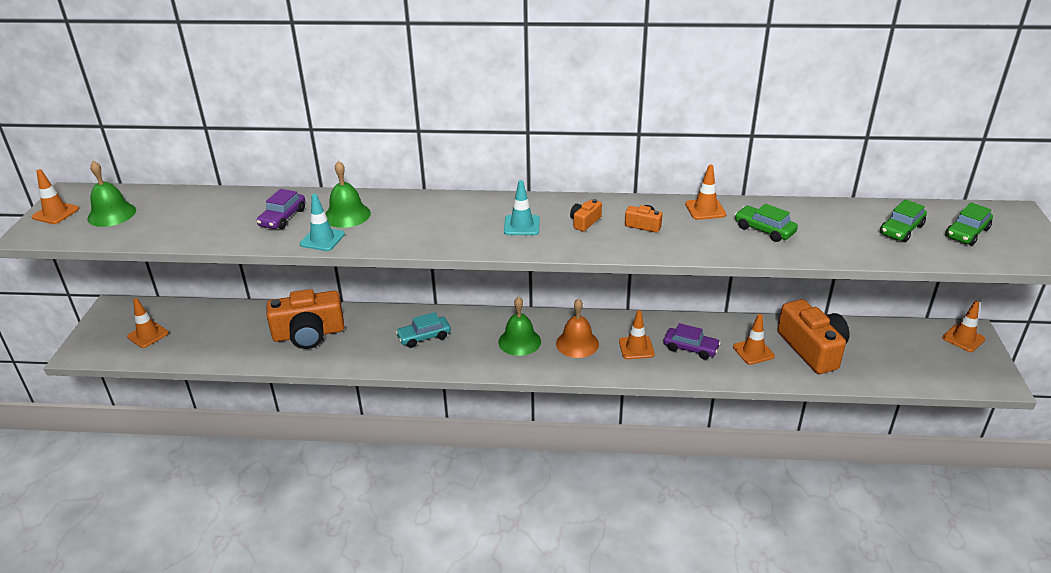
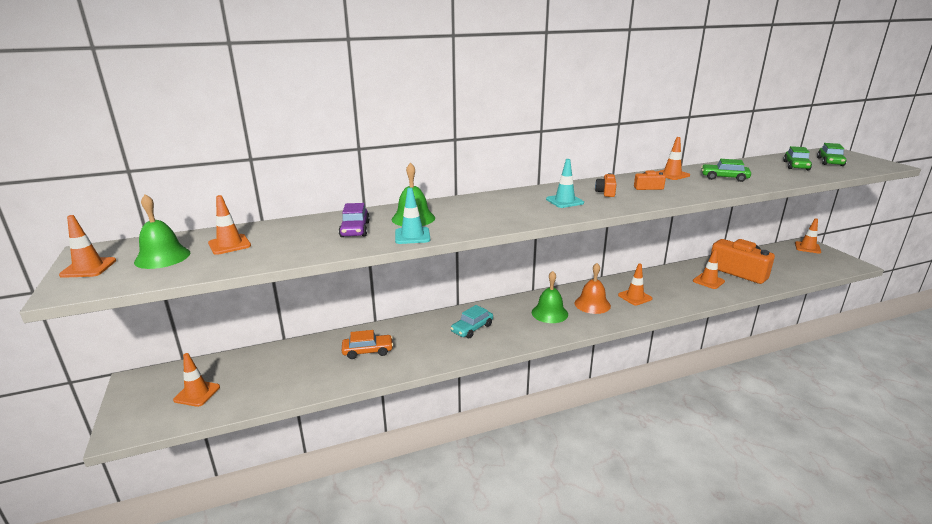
camera: 25 degrees left, 10 degrees down
orange camera [266,289,344,349] -> orange car [342,330,393,359]
purple car [663,323,721,360] -> none
none -> orange traffic cone [208,195,251,255]

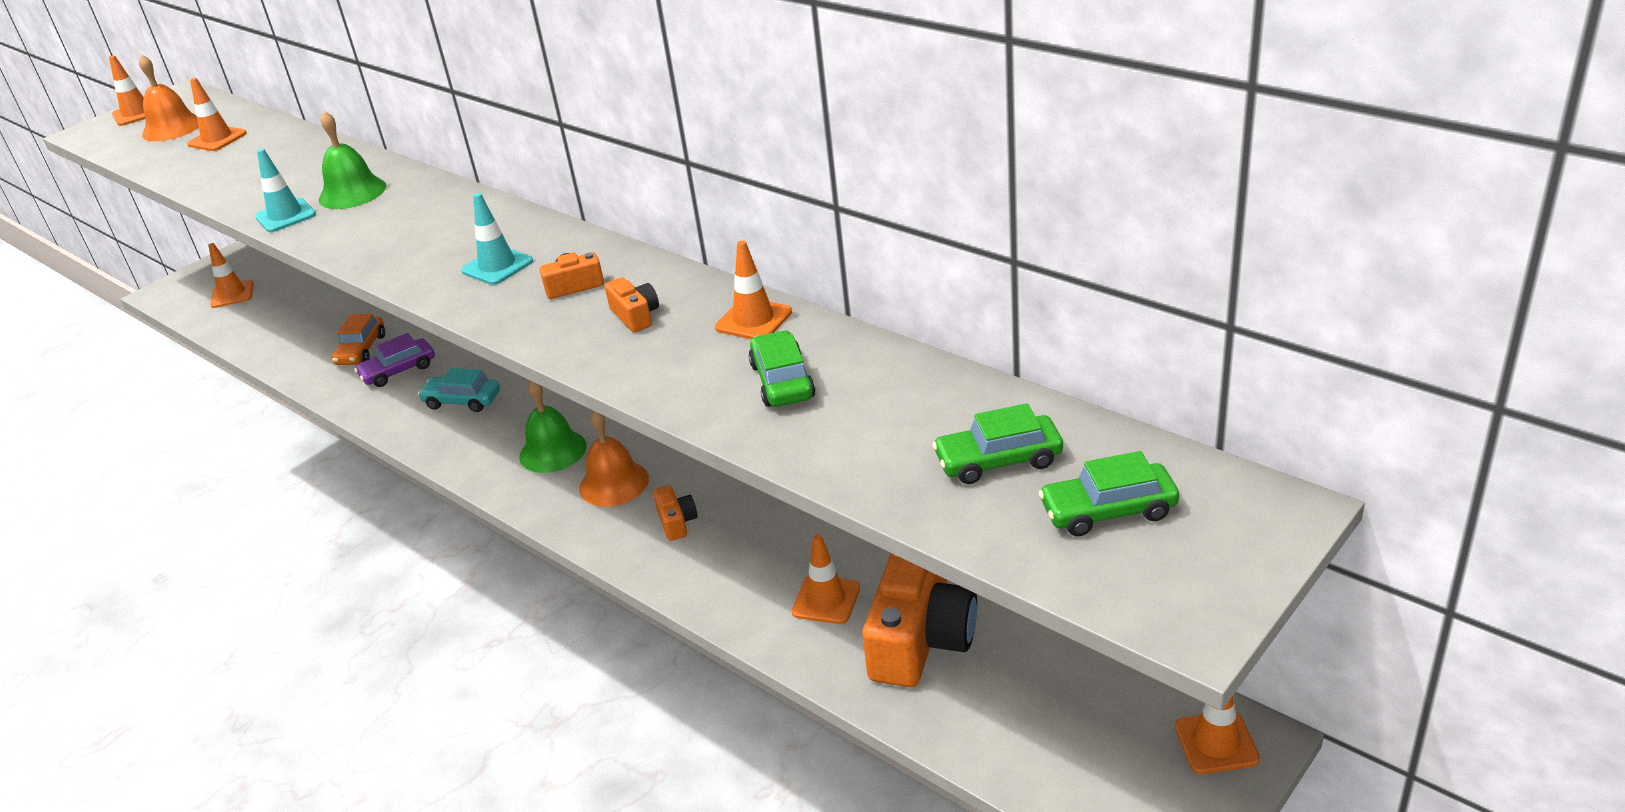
camera: 65 degrees right, 10 degrees up
green bell [134,194,190,269] -> orange bell [139,55,199,141]
purple car [339,203,370,237] -> purple car moved to [354,333,435,387]
orange car [342,330,393,359] -> orange car turned 45 degrees clockwise [331,314,385,365]
orange traffic cone [618,263,652,306] -> orange camera [653,485,697,541]

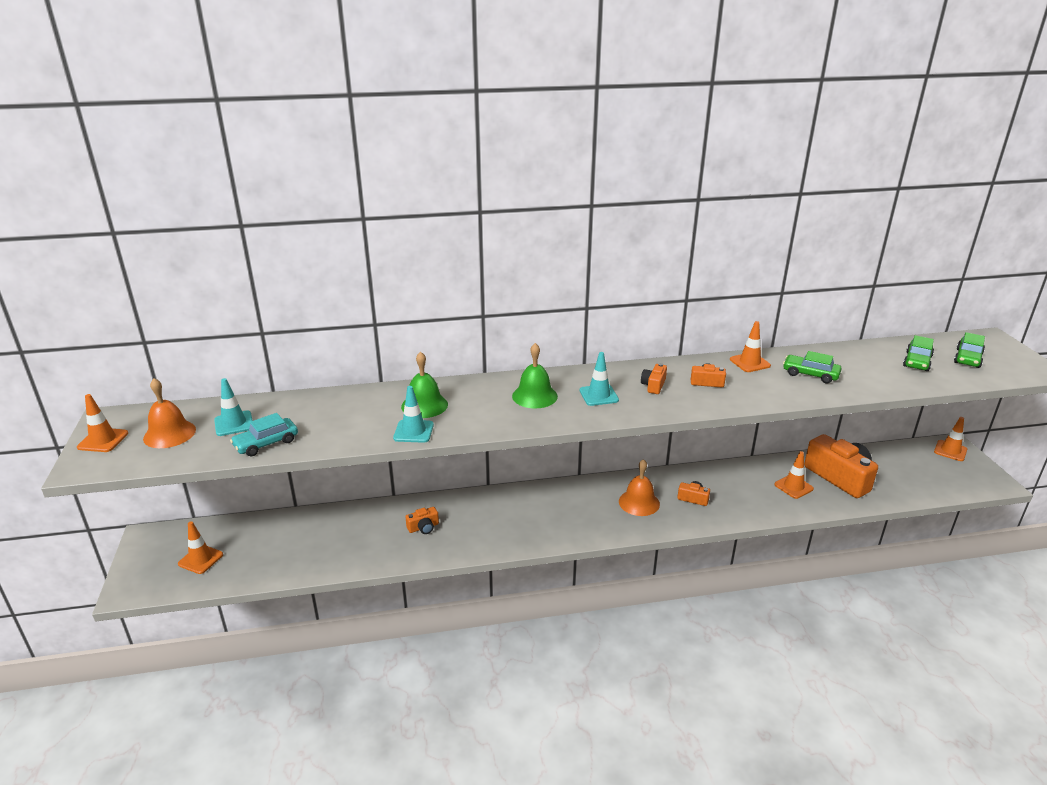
camera: 55 degrees left, 5 degrees down
orange traffic cone [187,78,247,151] -> turquoise traffic cone [214,378,252,436]
orange car [331,314,385,365] -> none
purple car [354,333,435,387] -> orange camera [405,507,439,534]
turquoise car [418,368,500,412] -> turquoise car moved to [230,413,298,456]
green bell [519,381,587,473] -> green bell moved to [512,343,558,409]

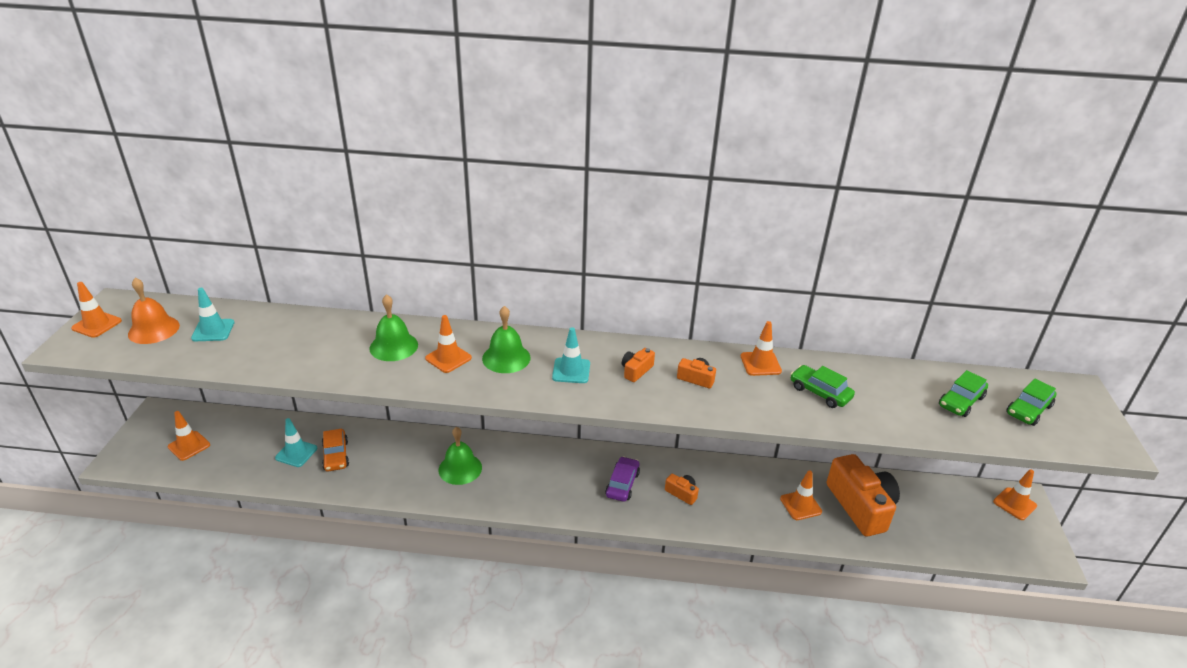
camera: 15 degrees right, 5 degrees up
turquoise car [230,413,298,456] -> none
turquoise traffic cone [393,386,434,443] -> turquoise traffic cone moved to [275,418,317,467]
orange camera [405,507,439,534] -> none
orange bell [619,459,660,516] -> purple car [605,456,640,502]
none -> orange car [322,429,349,471]
none -> orange traffic cone [425,315,472,373]
none -> green bell [438,427,482,485]

